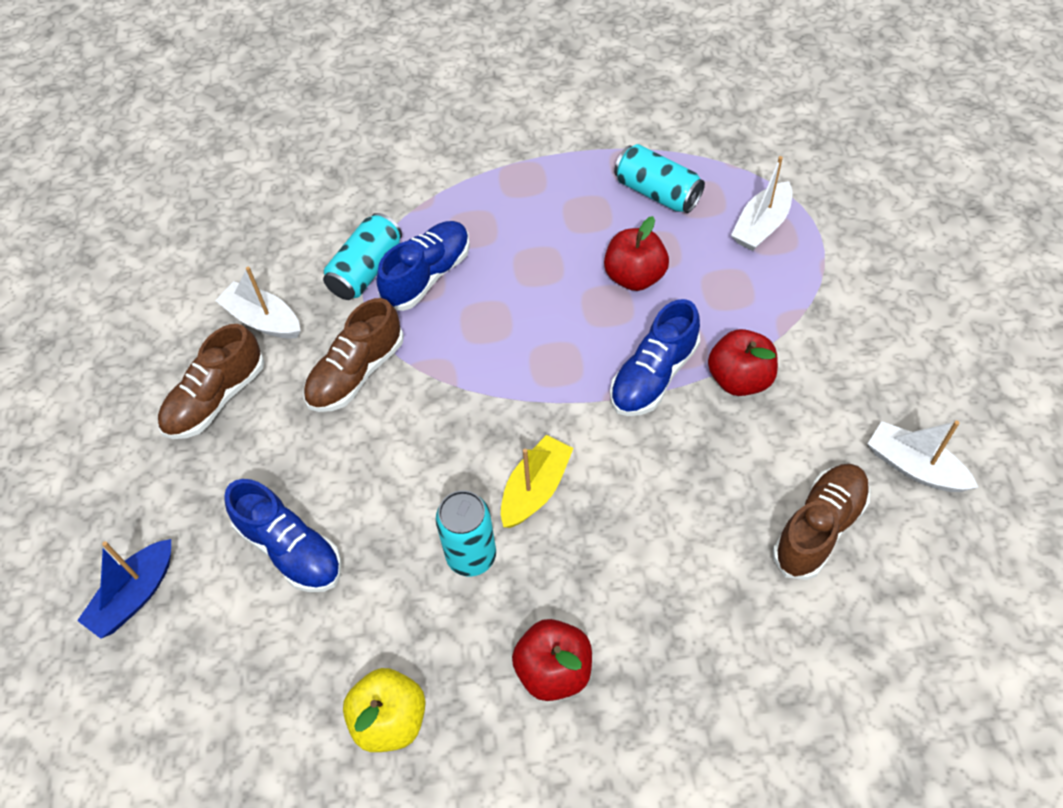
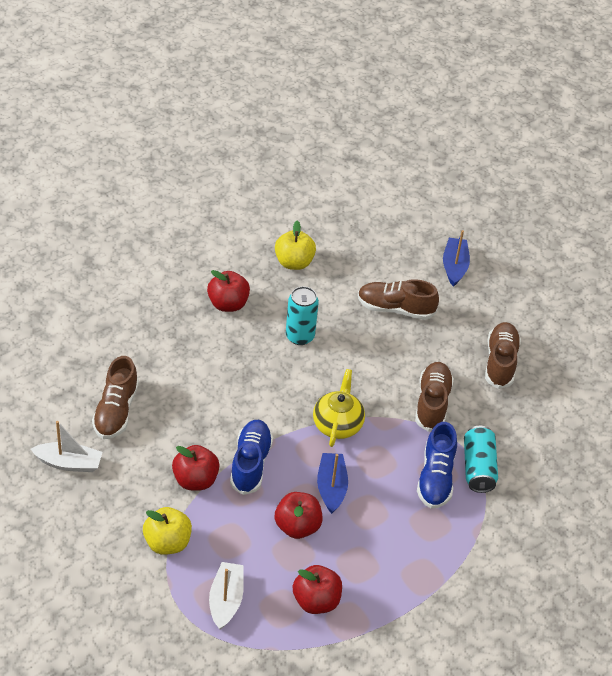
camera: 145 degrees right, 10 degrees down
white boat [215,267,301,339] -> none
blue shoe [224,479,342,592] -> brown shoe [358,279,439,320]
yellow boat [501,435,574,528] -> none
turquoise can [614,144,705,213] -> red apple [293,565,342,614]
none -> yellow apple [143,507,192,555]
none -> yellow teapot [313,369,365,447]
none -> blue boat [317,453,348,514]

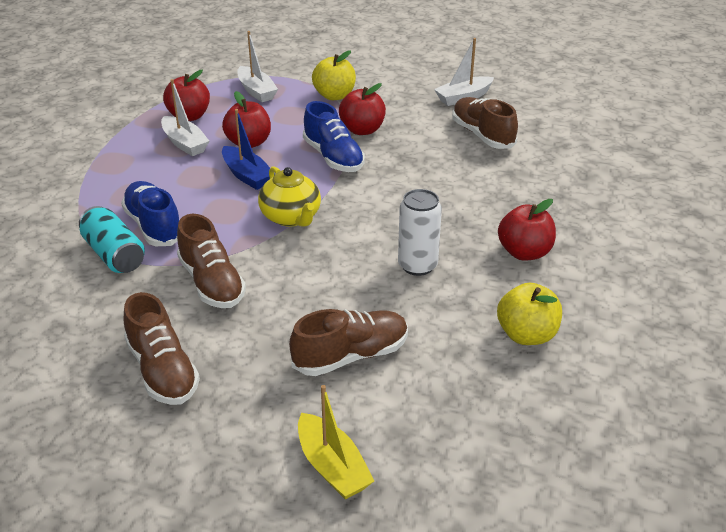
camera: 145 degrees right, 10 degrees down
turquoise can [286,286,319,345] -> white can [398,189,442,276]
blue boat [443,230,470,287] -> yellow boat [298,385,374,499]
none -> white boat [161,79,209,156]

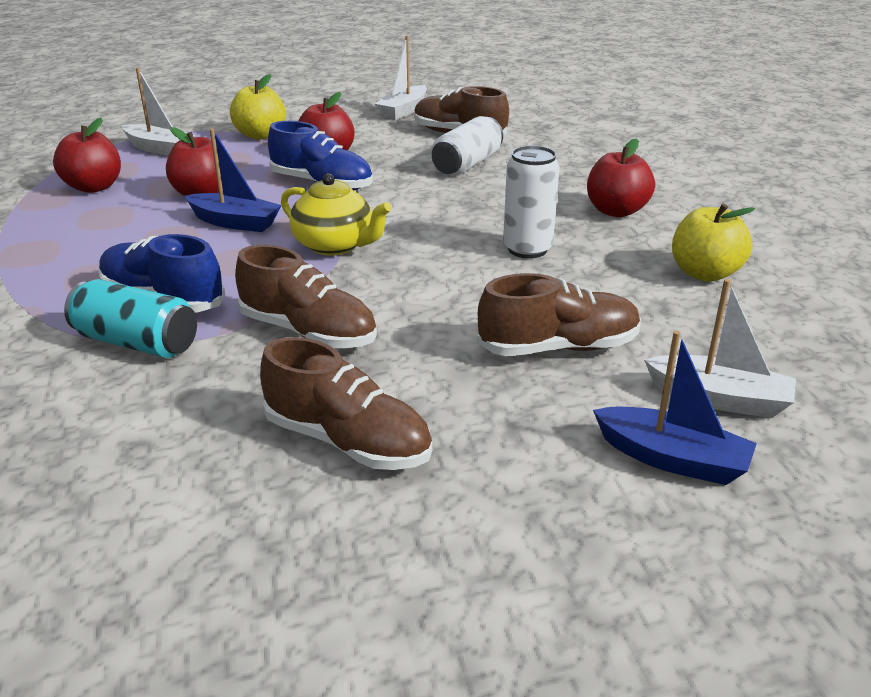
camera: 30 degrees left, 5 degrees down
white boat [161,79,209,156] -> white boat moved to [644,279,796,418]
brown shoe [289,309,408,376] -> brown shoe turned 45 degrees clockwise [477,273,641,356]
yellow boat [298,385,374,499] -> blue boat [593,331,757,485]
none -> white can [432,116,503,176]

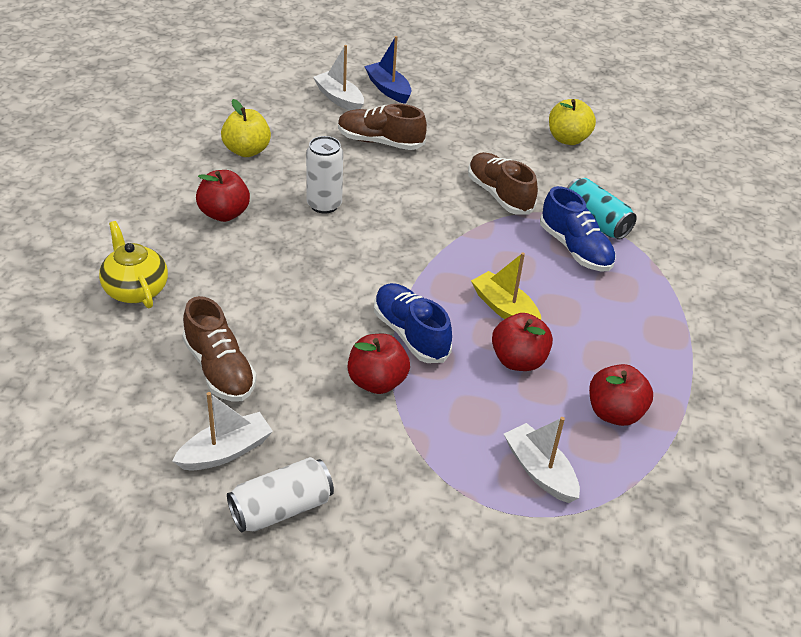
camera: 155 degrees left, 10 degrees up
blue boat [184,128,281,232] -> yellow boat [471,252,541,320]
yellow apple [230,74,286,139] -> yellow apple moved to [549,99,596,145]
brown shoe [260,337,432,470] -> none
yellow teapot [281,173,392,256] -> yellow teapot moved to [99,221,168,308]
white can [432,116,503,176] -> white can moved to [227,457,334,532]

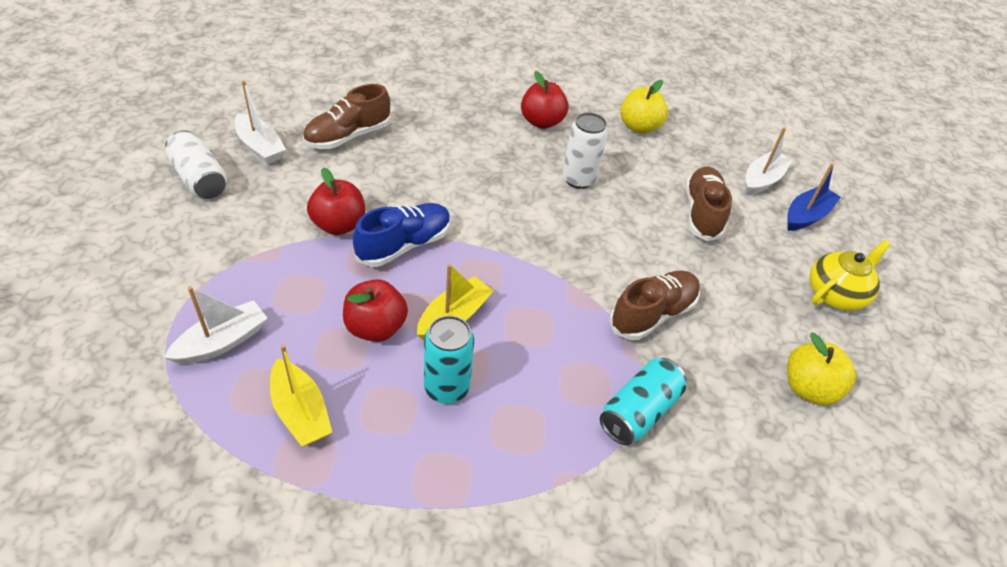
camera: 80 degrees right, 5 degrees up
yellow teapot [99,221,168,308] -> yellow teapot moved to [809,240,891,311]
blue shoe [540,186,616,271] -> none
red apple [589,364,653,426] -> yellow boat [270,344,332,446]
none -> turquoise can [424,315,474,404]

